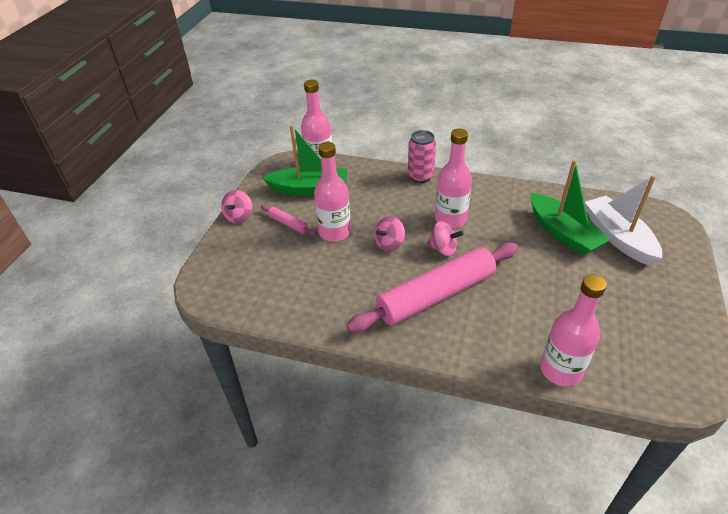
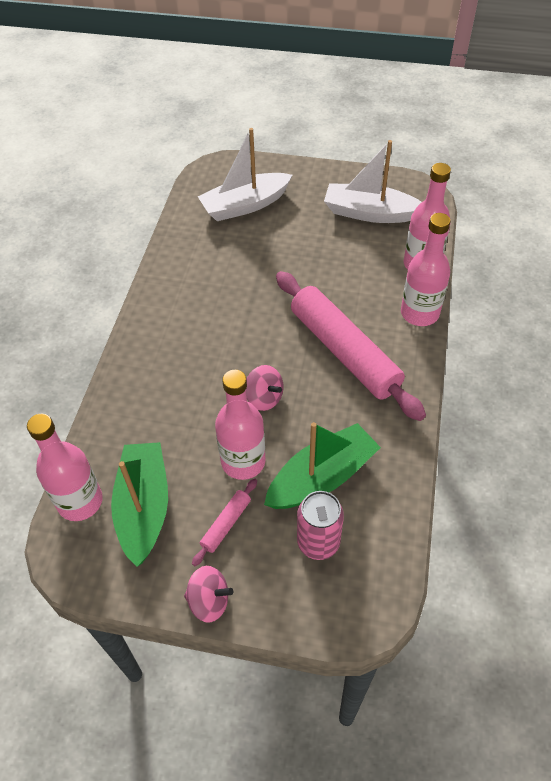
camera: 95 degrees left, 10 degrees up
pink can [408,130,436,183] -> pink can moved to [297,491,344,560]
pink spinning top [427,221,464,256] -> none
pink bottle [435,129,472,228] -> pink bottle moved to [401,213,451,326]
green boat [530,160,611,256] -> green boat moved to [264,422,381,509]
none -> white boat [324,140,421,223]

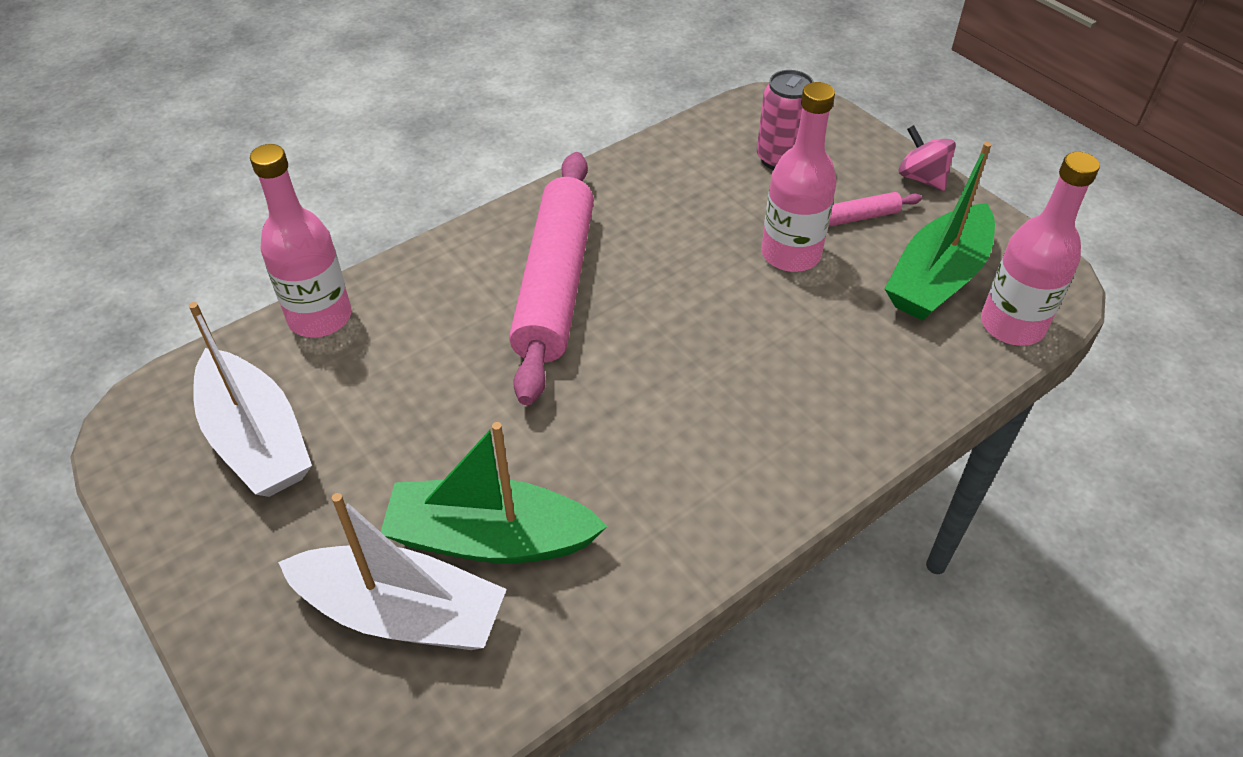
camera: 140 degrees left, 5 degrees down
pink spinning top [246,365,284,411] -> none
green boat [264,422,381,509] -> green boat moved to [381,422,608,563]
pink bottle [401,213,451,326] -> none

